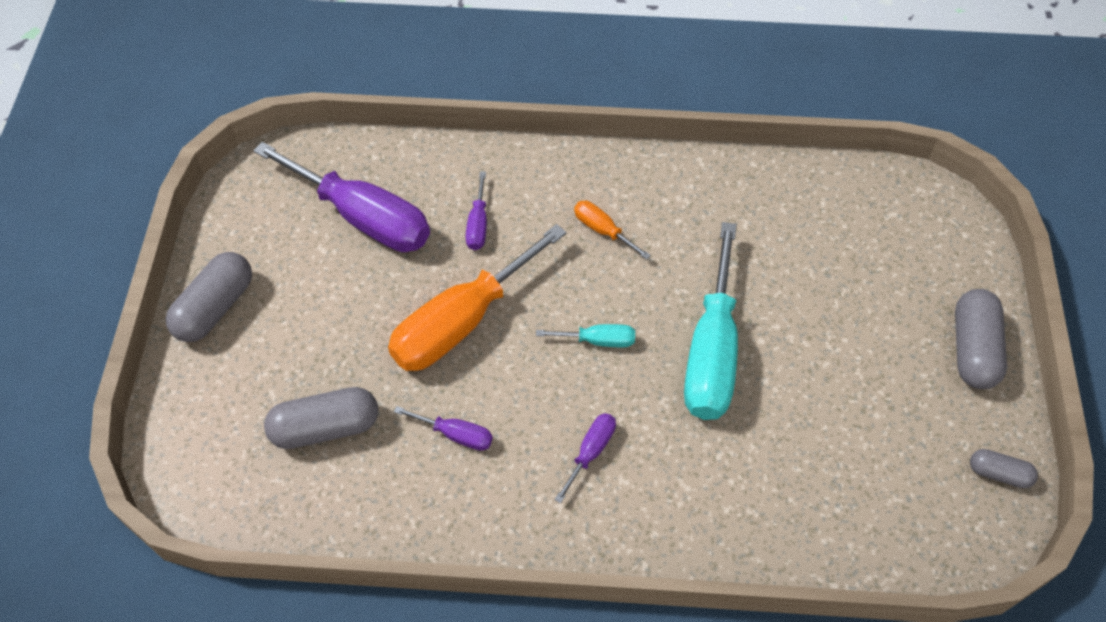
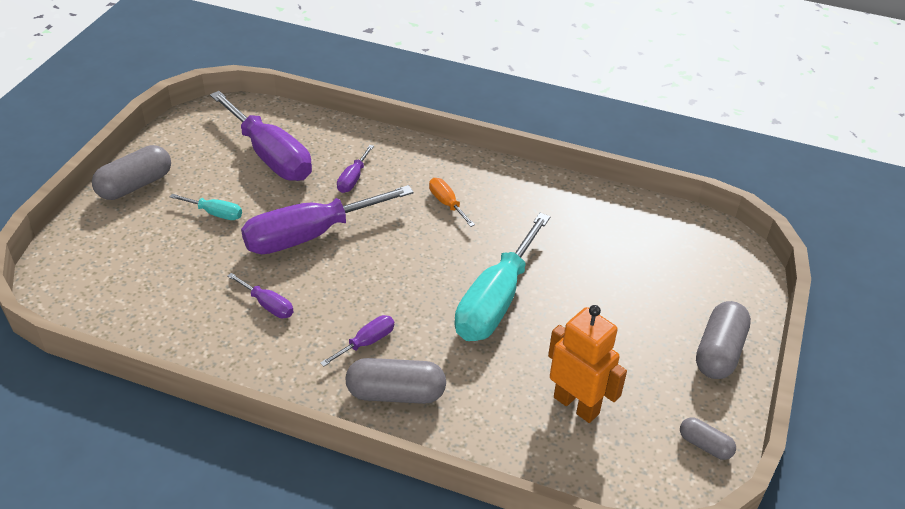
camera: 15 degrees right, 15 degrees down
grey capsule [264,387,378,449] -> grey capsule moved to [346,358,446,404]
orange screwdriver [388,224,567,371] -> purple screwdriver [241,185,414,254]
turquoise screwdriver [536,324,635,347] -> turquoise screwdriver moved to [170,194,242,220]
none -> orange robot [548,305,627,423]

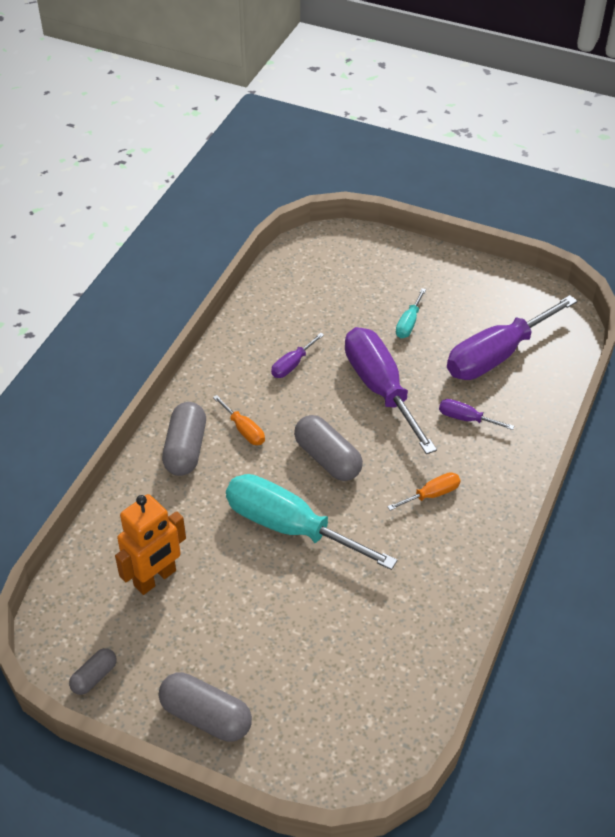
camera: 95 degrees right, 5 degrees up
grey capsule [92,145,171,200] -> grey capsule moved to [294,415,363,481]
purple screwdriver [320,315,394,367] -> orange screwdriver [213,395,265,445]

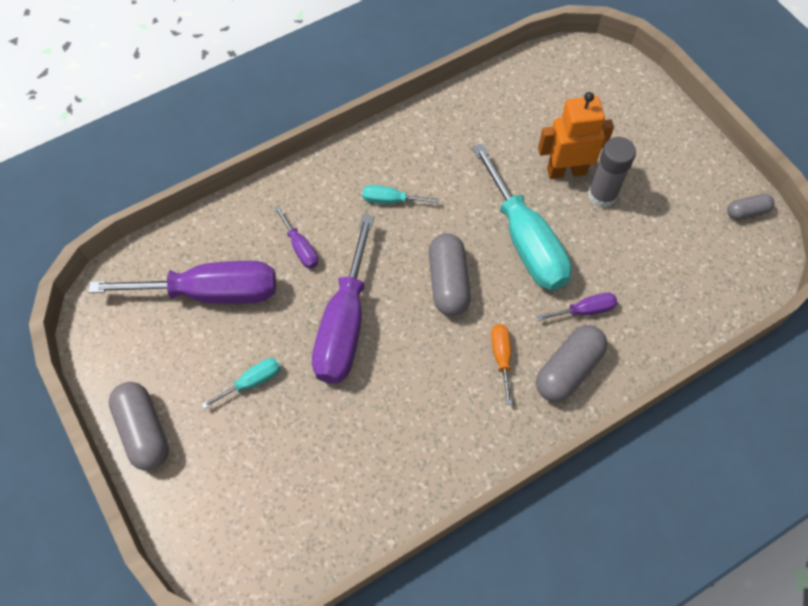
camera: 145 degrees left, 15 degrees up
orange robot [115,494,186,595] -> orange robot moved to [538,92,614,179]
grey capsule [159,672,252,742] -> grey capsule moved to [108,382,169,471]
purple screwdriver [271,333,324,378] -> purple screwdriver moved to [537,293,618,321]
orange screwdriver [387,472,461,511] -> turquoise screwdriver [362,185,439,204]
none -> grey glue stick [588,137,636,208]

